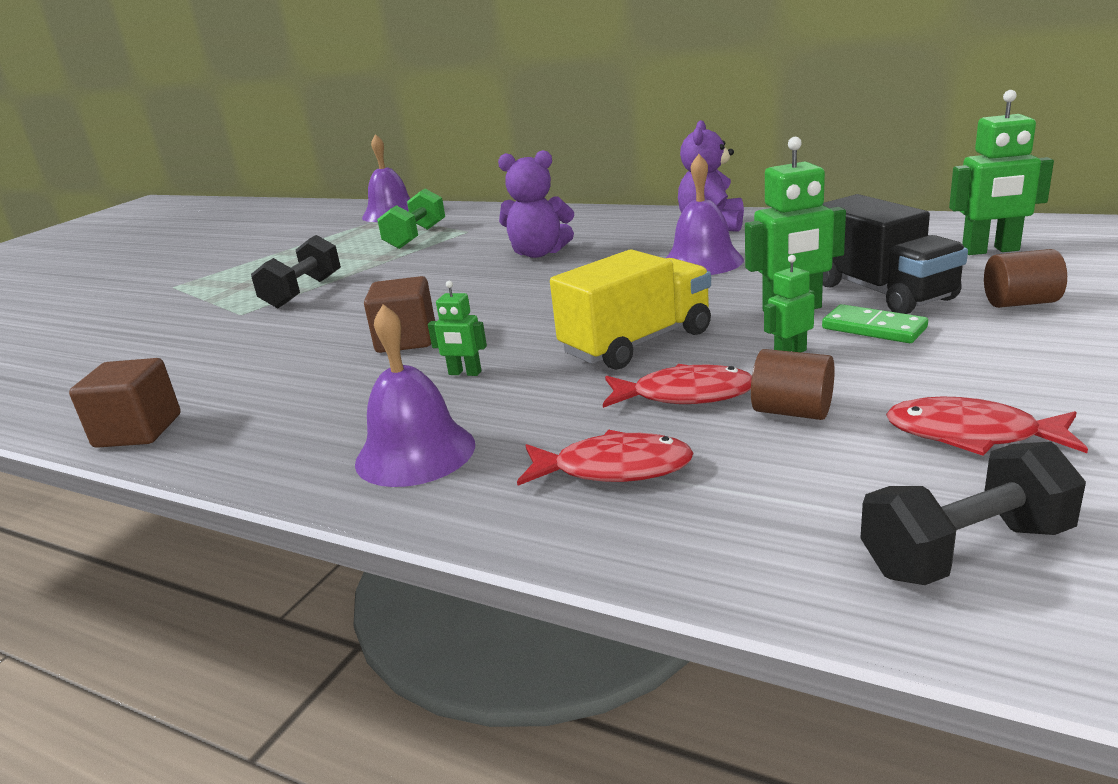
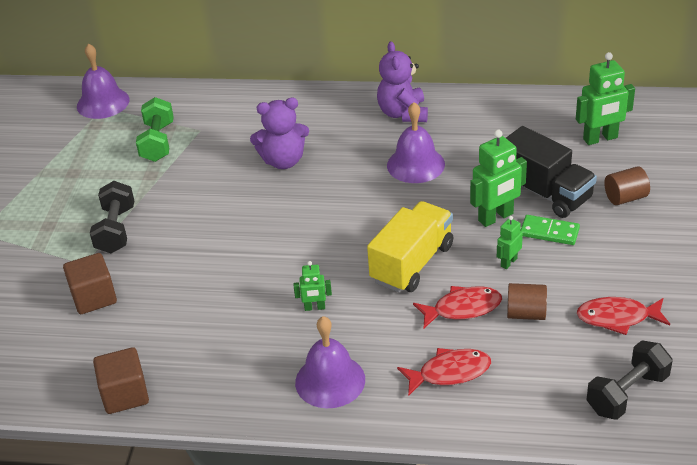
camera: 20 degrees left, 15 degrees up
brown cube [364,276,435,353] -> brown cube moved to [63,253,117,314]

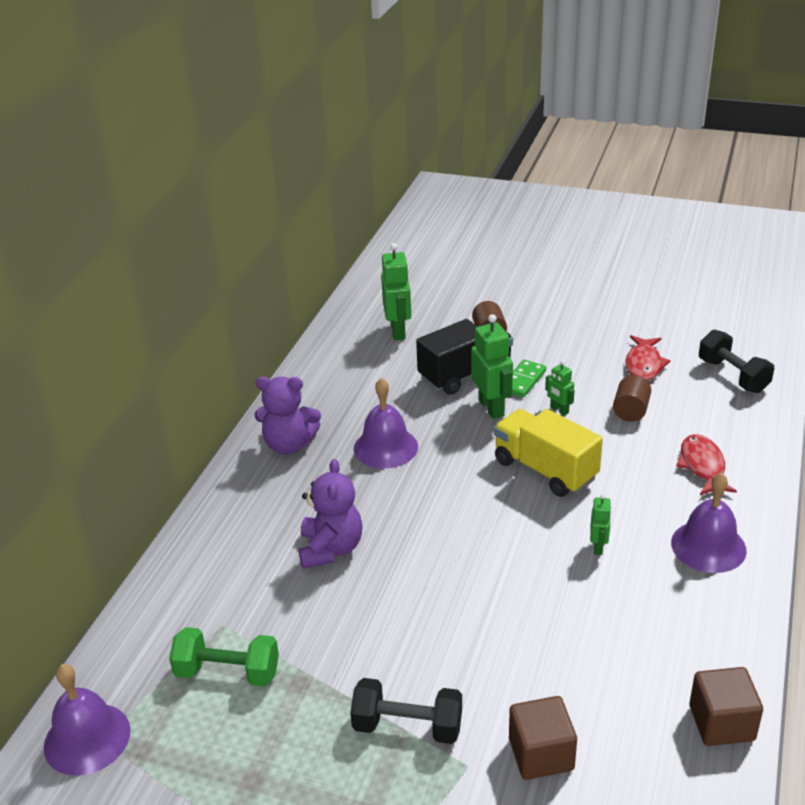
camera: 80 degrees left, 5 degrees down
red fish [413,286,502,328] -> none

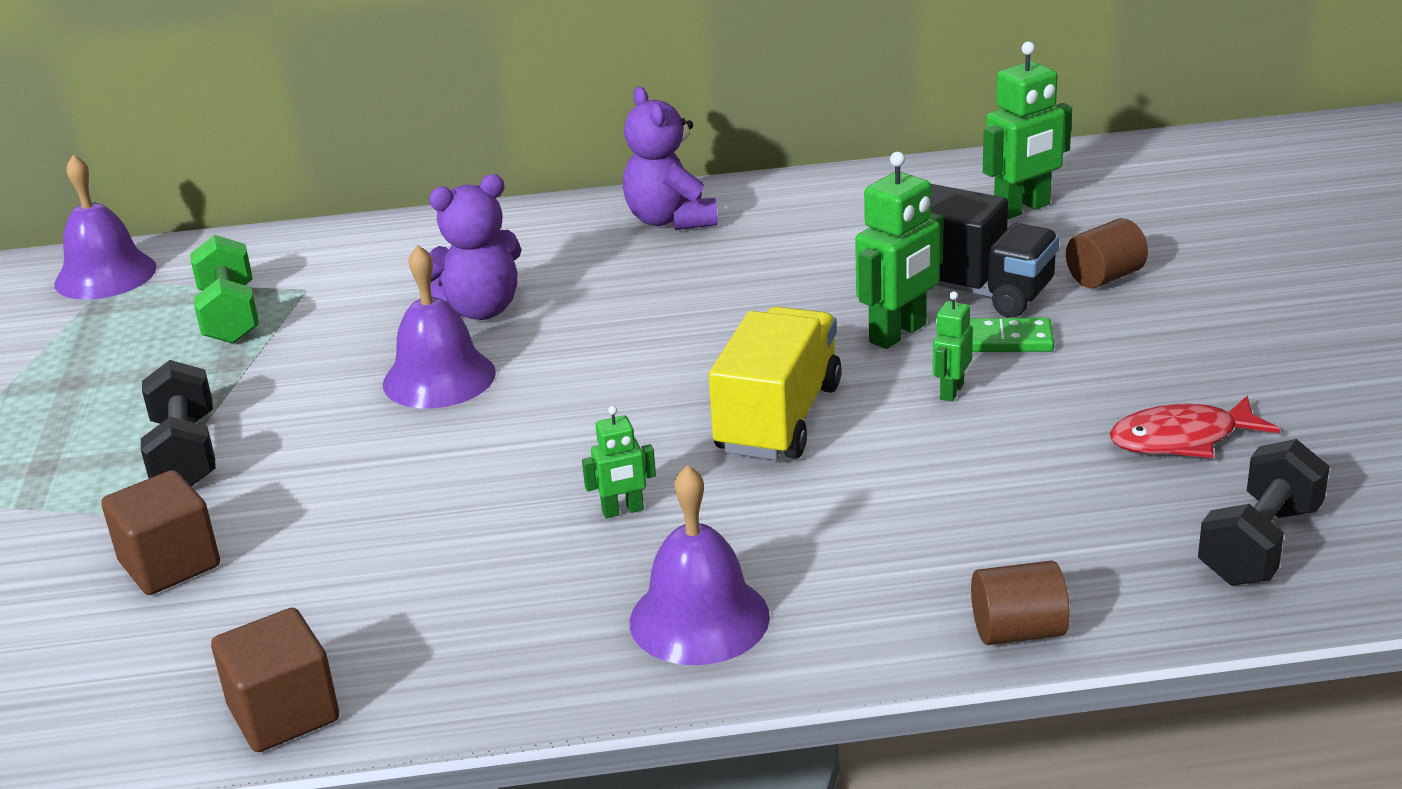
camera: 65 degrees right, 5 degrees down
purple bell [353,378,418,469] -> purple bell moved to [383,245,496,409]
brown cylinder [613,375,651,421] -> brown cylinder moved to [971,560,1070,645]
red fish [676,434,737,495] -> none

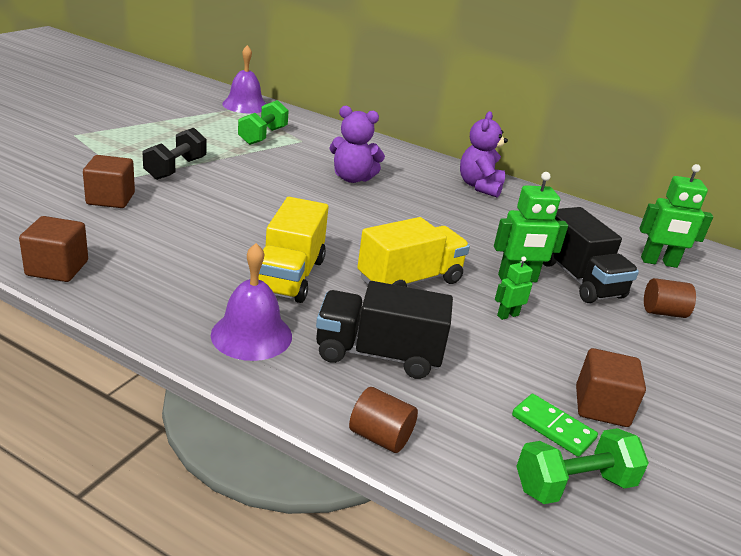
camera: 30 degrees right, 0 degrees up
purple bell [383,245,496,409] -> none
green robot [582,406,656,518] -> yellow truck [259,197,328,303]
green domino [970,318,1054,352] -> green domino moved to [512,394,598,457]
red fish [1110,396,1280,458] -> brown cube [576,348,646,427]
black dumbbell [1198,439,1330,586] -> green dumbbell [516,428,649,504]
none -> black truck [316,281,453,379]

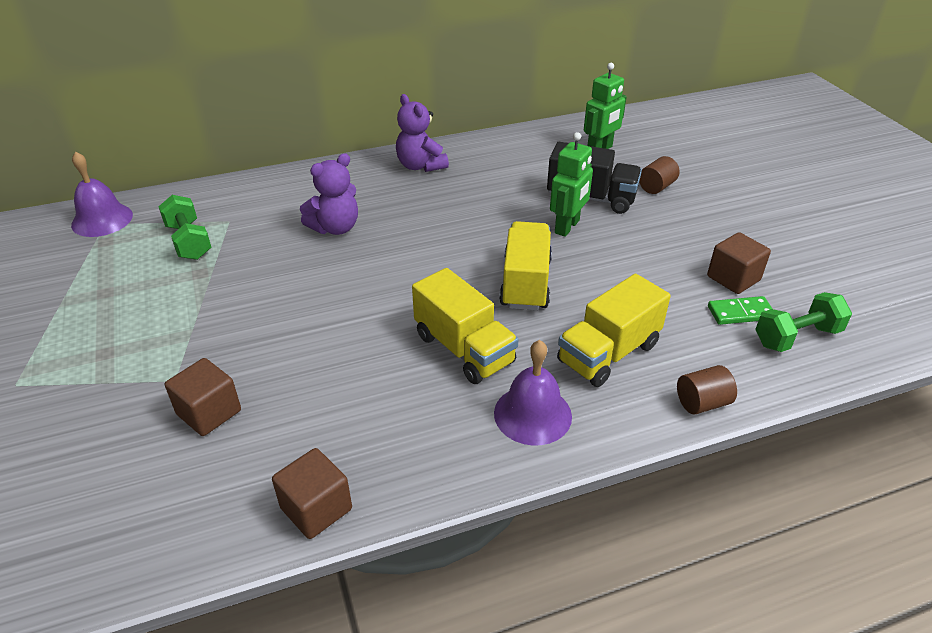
camera: 45 degrees left, 10 degrees up
black dumbbell [142,128,206,180] -> none
black truck [316,281,453,379] -> yellow truck [557,274,671,387]
green robot [495,256,533,320] -> none
green dumbbell [516,428,649,504] -> green dumbbell turned 45 degrees clockwise [755,292,852,352]

